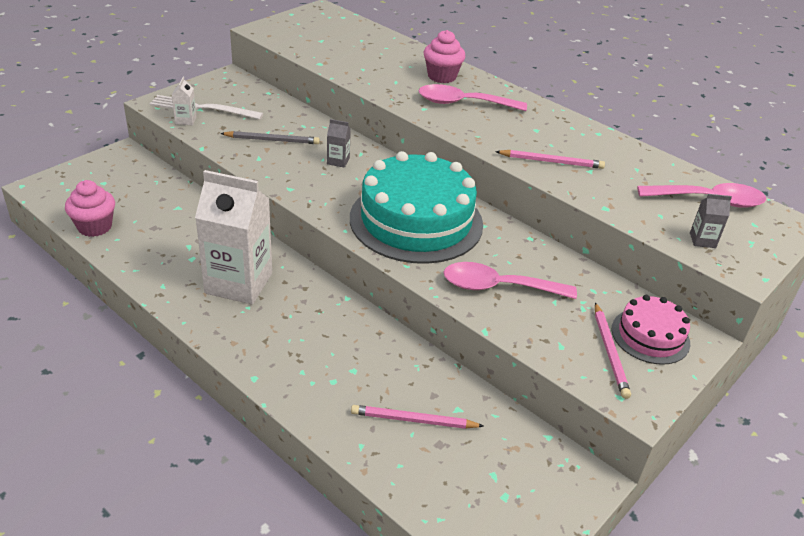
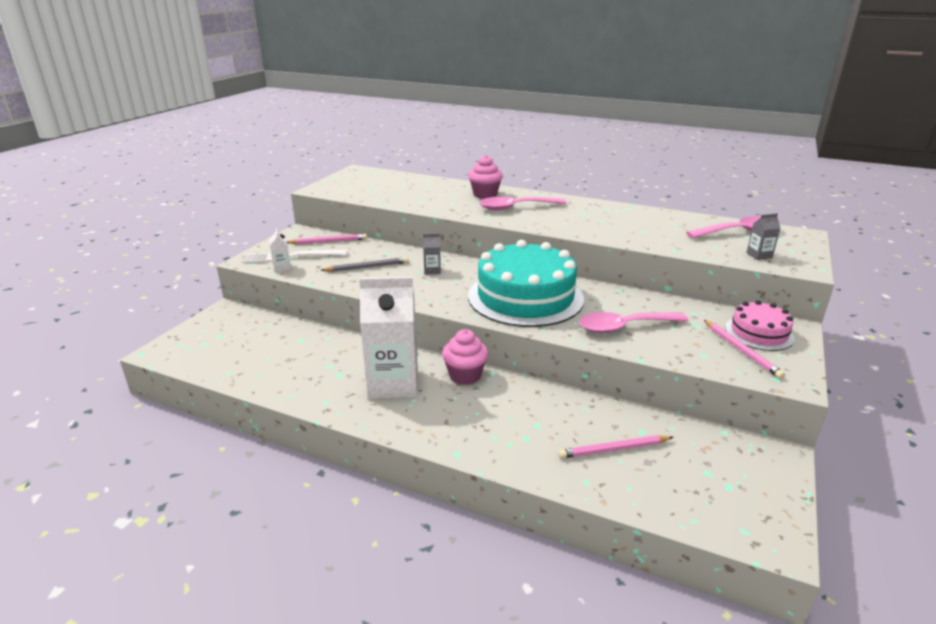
camera: 15 degrees left, 10 degrees down
pink cupcake [65,180,115,237] -> pink cupcake moved to [442,329,488,385]
pink pencil [495,150,605,169] -> pink pencil moved to [287,234,367,244]

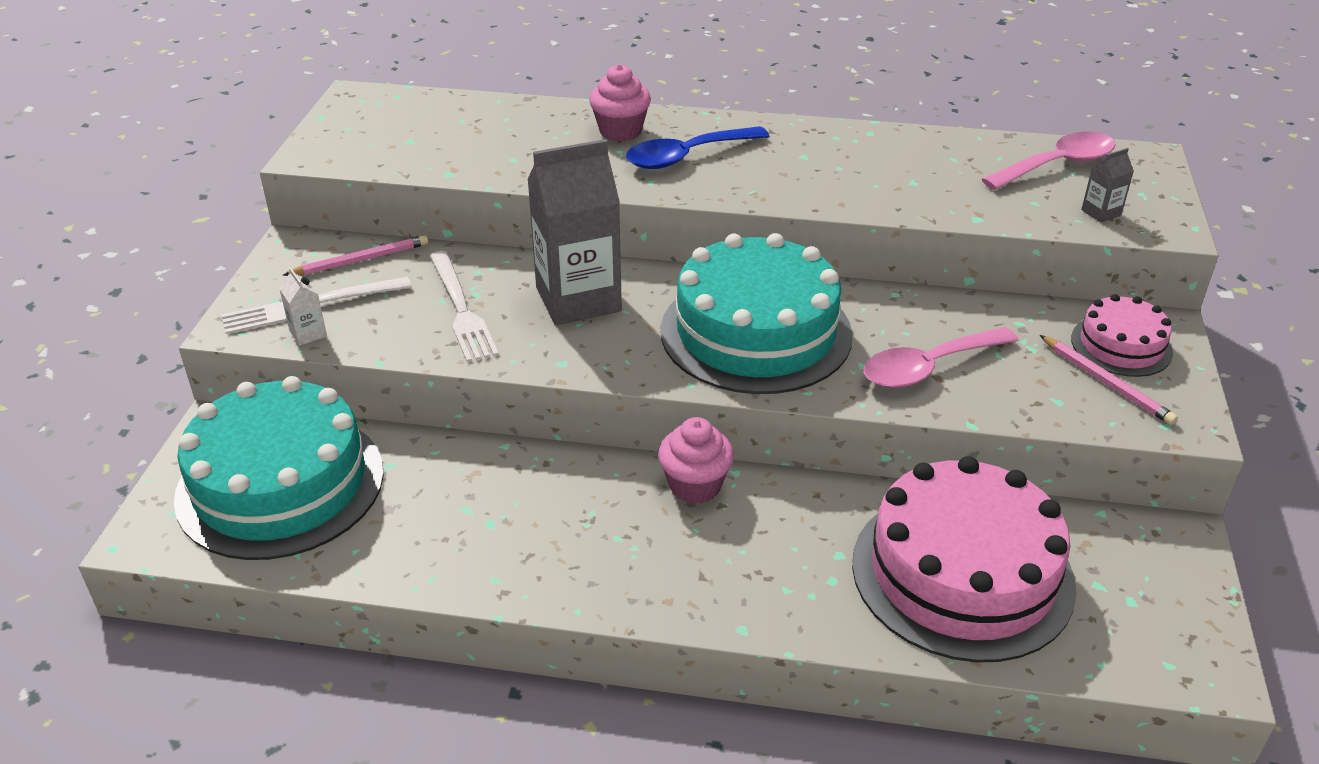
camera: 15 degrees left, 10 degrees up
grey pencil [321,257,408,272] -> white fork [430,251,499,362]
white carton [359,277,418,399] -> none
grey carton [423,233,441,275] -> grey carton [527,139,622,325], size x2.48
pink spoon [479,197,566,210] -> blue spoon [626,126,769,169]
pink pencil [558,435,673,458] -> pink cake [852,456,1076,662]
none -> turquoise cake [174,376,384,560]

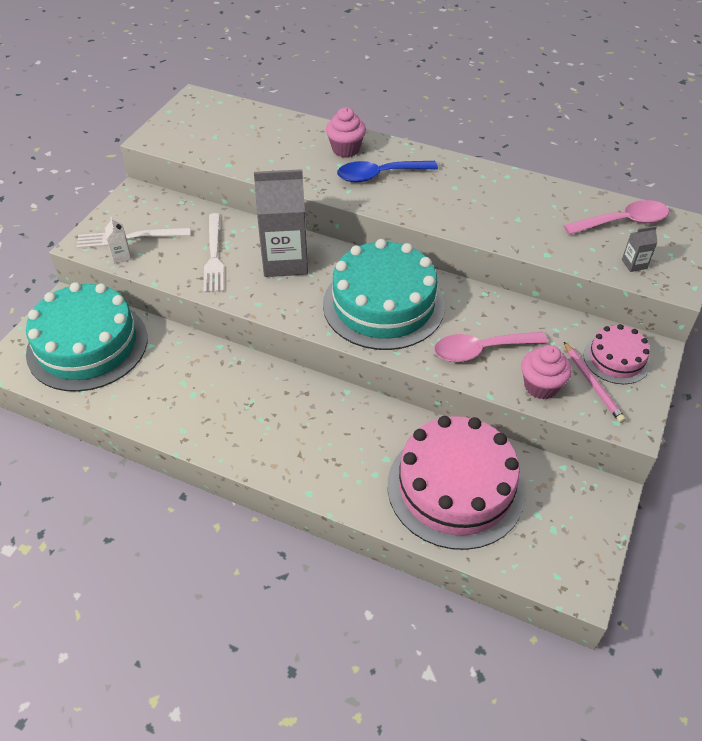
camera: 15 degrees right, 10 degrees up
pink pencil [283,235,428,276] -> none
pink cupcake [658,417,734,504] -> pink cupcake moved to [521,345,572,400]

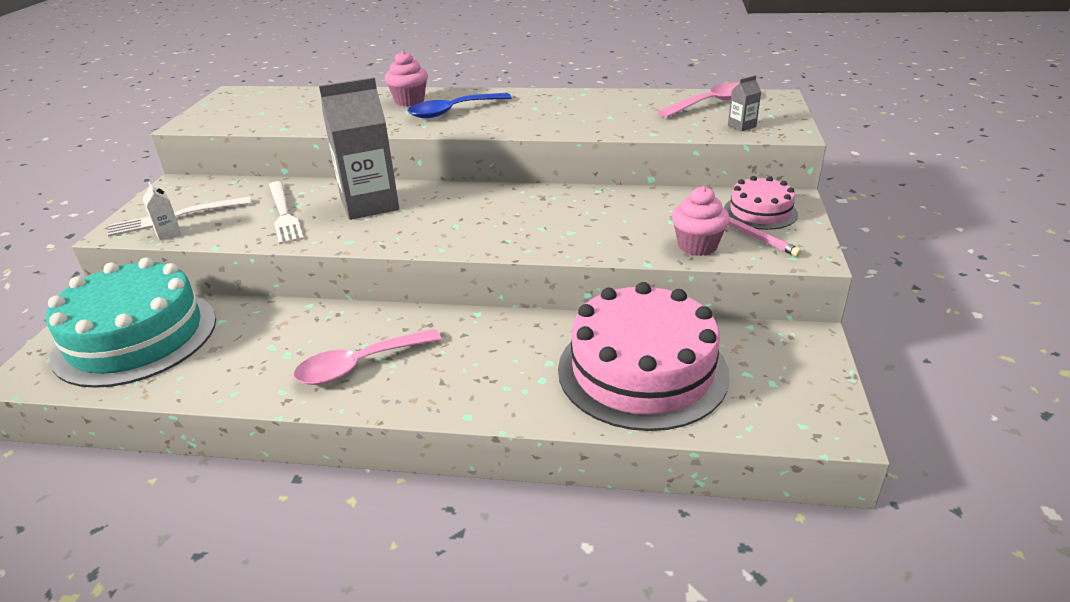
camera: 15 degrees left, 15 degrees down
turquoise cake [323,239,445,350] -> none
pink spoon [434,332,548,362] -> pink spoon moved to [294,329,442,385]

